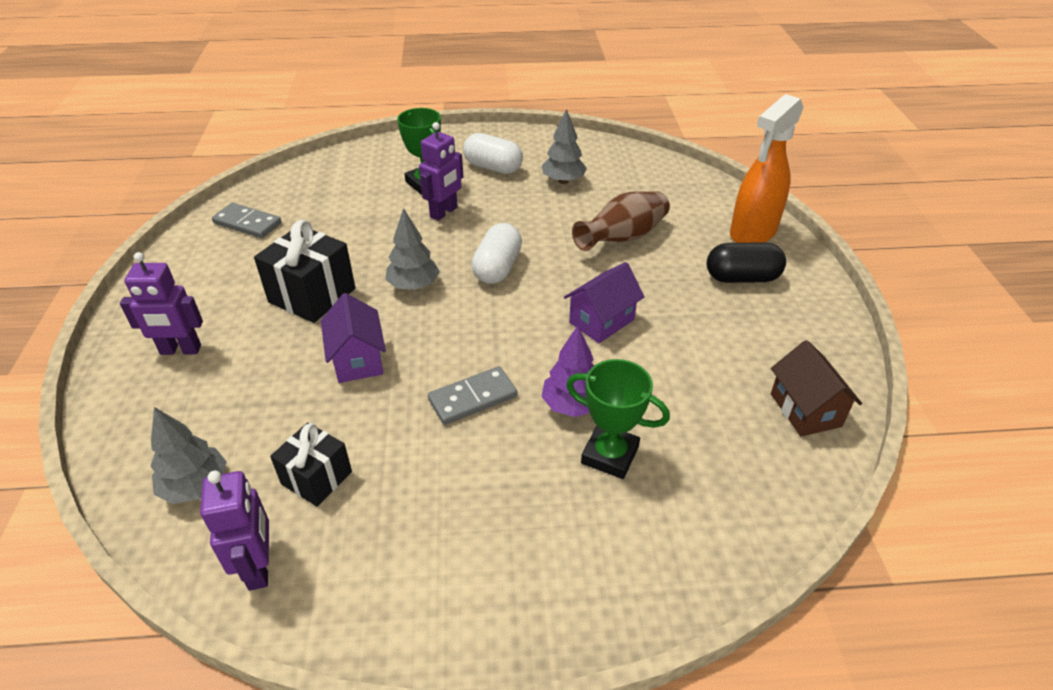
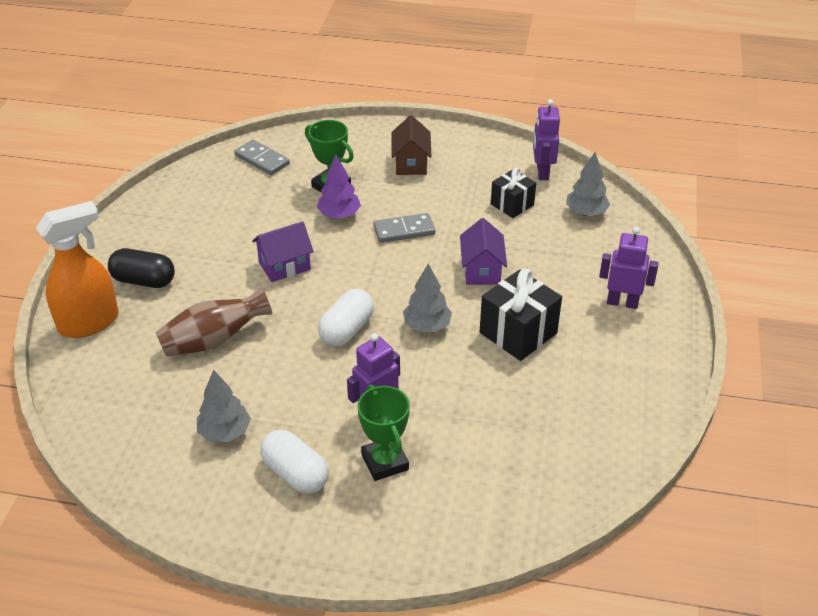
camera: 165 degrees left, 0 degrees up
grey domino [212,203,282,238] -> grey domino moved to [234,140,290,175]
brown house [771,340,862,437] -> brown house moved to [391,115,432,175]

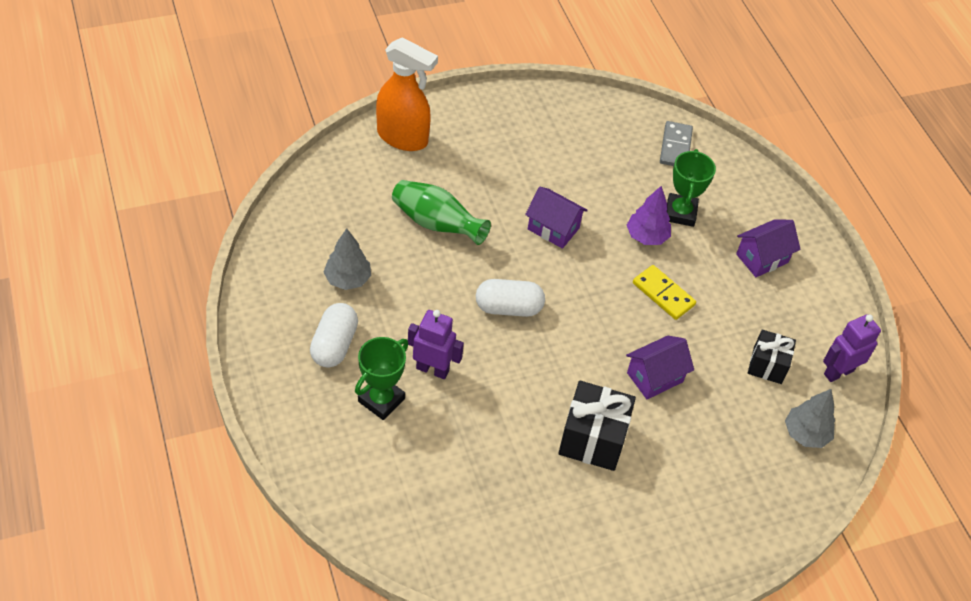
camera: 55 degrees right, 10 degrees up
black capsule [108,248,175,288] -> none
brown vase [156,288,272,356] -> green vase [392,180,491,245]
grey domino [373,213,435,243] -> yellow domino [633,265,696,320]
brown house [391,115,432,175] -> purple house [736,219,801,277]
grey tree [403,264,452,332] -> none
purple robot [599,227,659,309] -> none

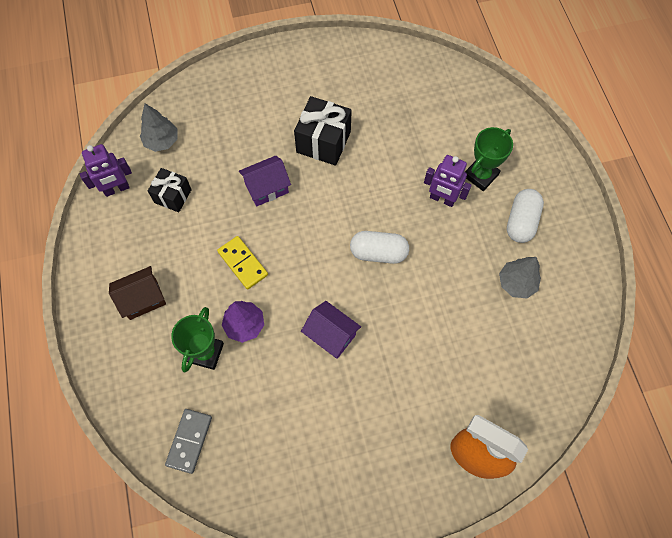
camera: 170 degrees left, 15 degrees up
green vase [392,180,491,245] -> none
purple house [736,219,801,277] -> brown house [109,266,166,320]

